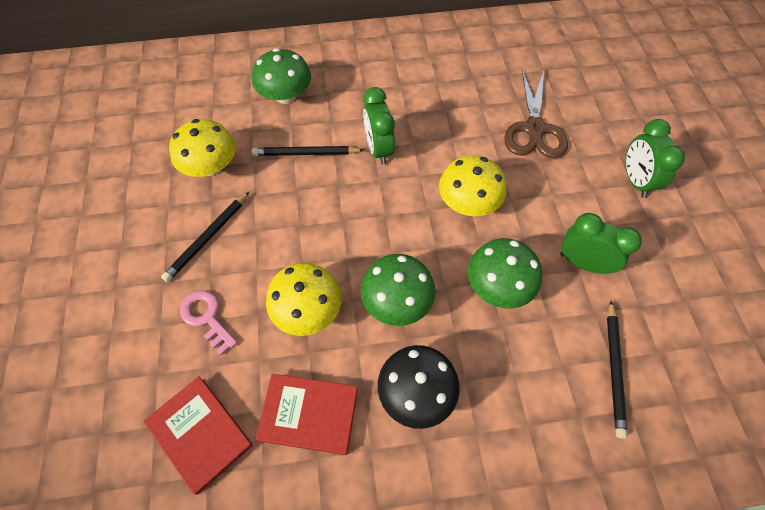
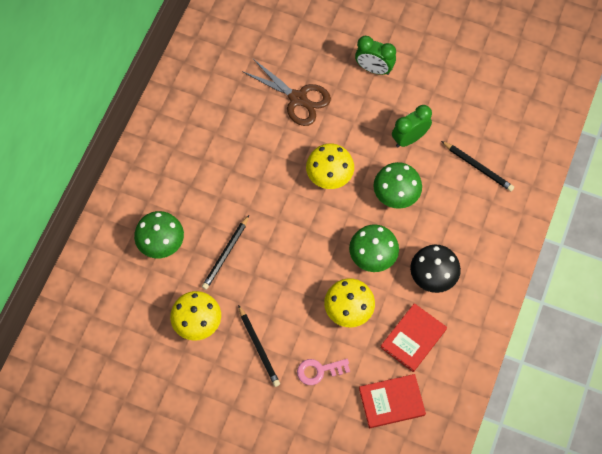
camera: 60 degrees left, 5 degrees up
green clock [363,87,395,165] -> none

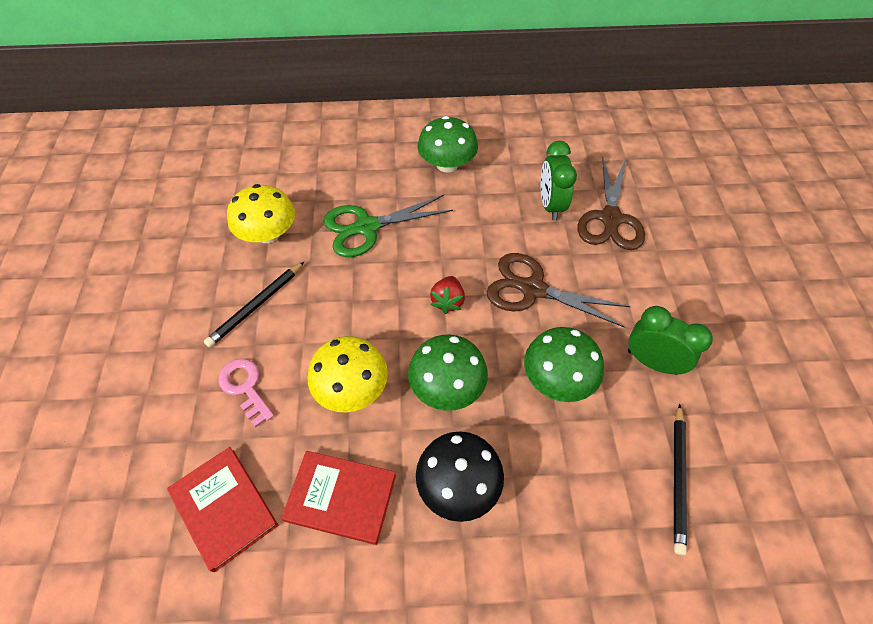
camera: 65 degrees right, 10 degrees down
green mushroom [134,211,184,258] -> green mushroom moved to [418,116,478,173]
black pencil [202,215,249,290] -> green scissors [323,195,453,257]
yellow mushroom [306,143,354,189] -> brown scissors [486,253,630,328]
green clock [355,36,396,75] -> green clock moved to [540,141,577,221]
none -> red strawberry [430,276,465,314]

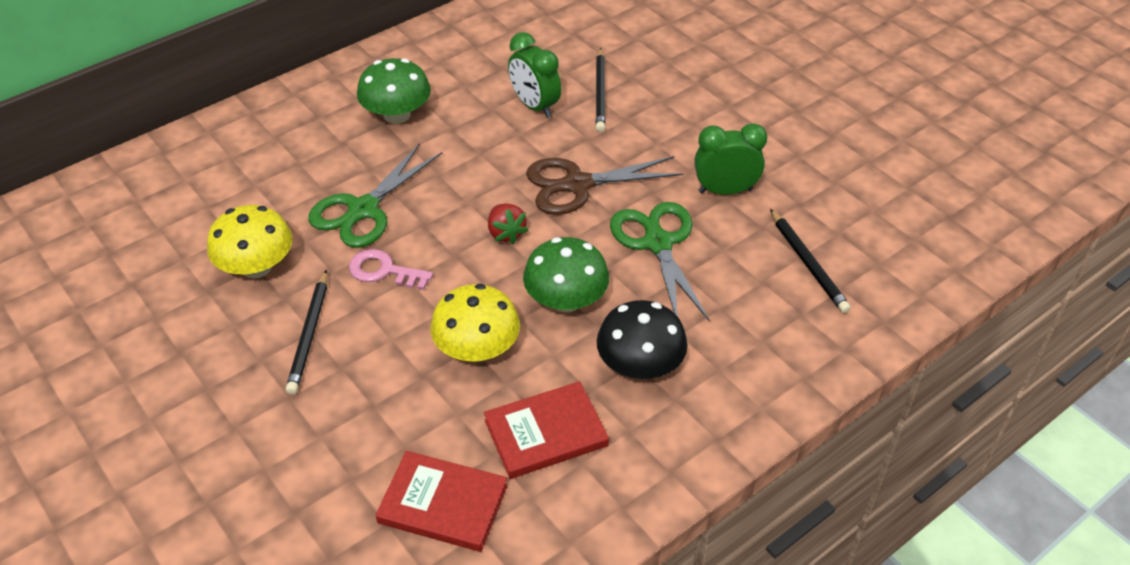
camera: 35 degrees left, 10 degrees down
pink key [218,358,274,428] -> pink key moved to [349,249,433,290]
green mushroom [524,327,604,402] -> green scissors [610,202,710,322]
brown scissors [578,156,645,250] -> black pencil [595,48,606,132]

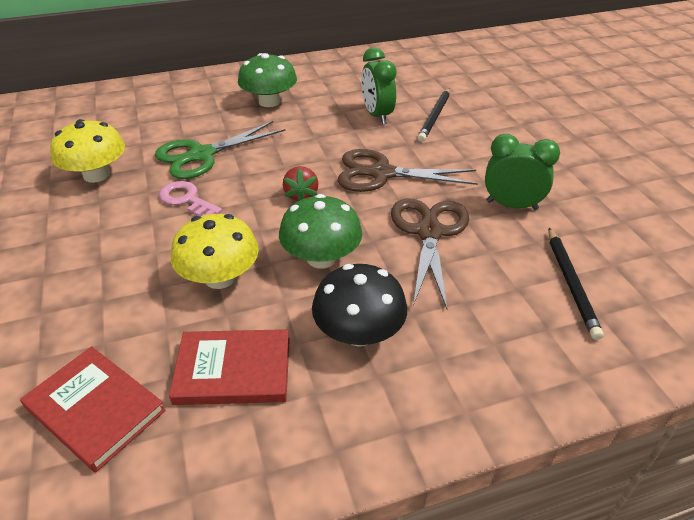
camera: 20 degrees right, 5 degrees down
black pencil [286,270,327,394] -> none
green scissors [610,202,710,322] -> brown scissors [391,198,469,309]

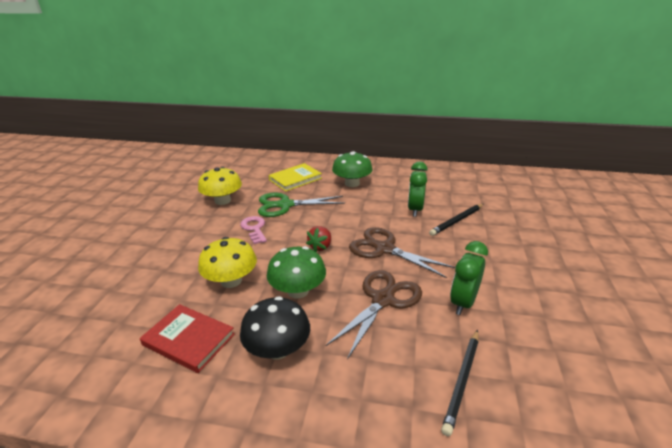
camera: 30 degrees right, 10 degrees down
red book [20,346,166,473] -> none
green clock [485,134,560,210] -> green clock turned 105 degrees counterclockwise [450,241,488,315]
none -> yellow book [269,163,322,191]

